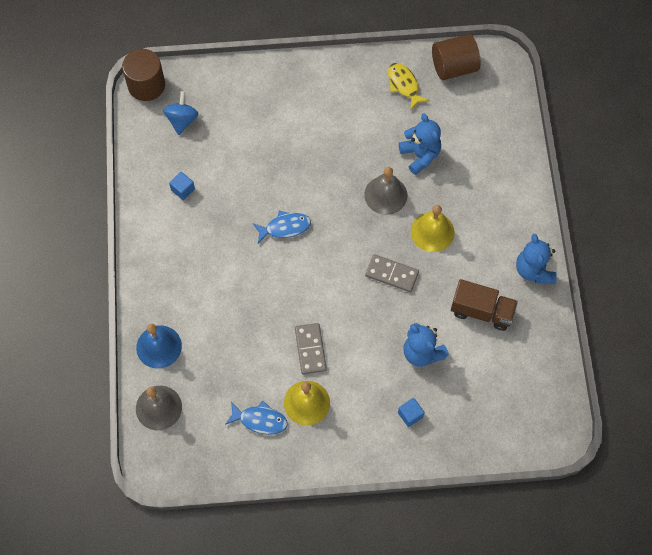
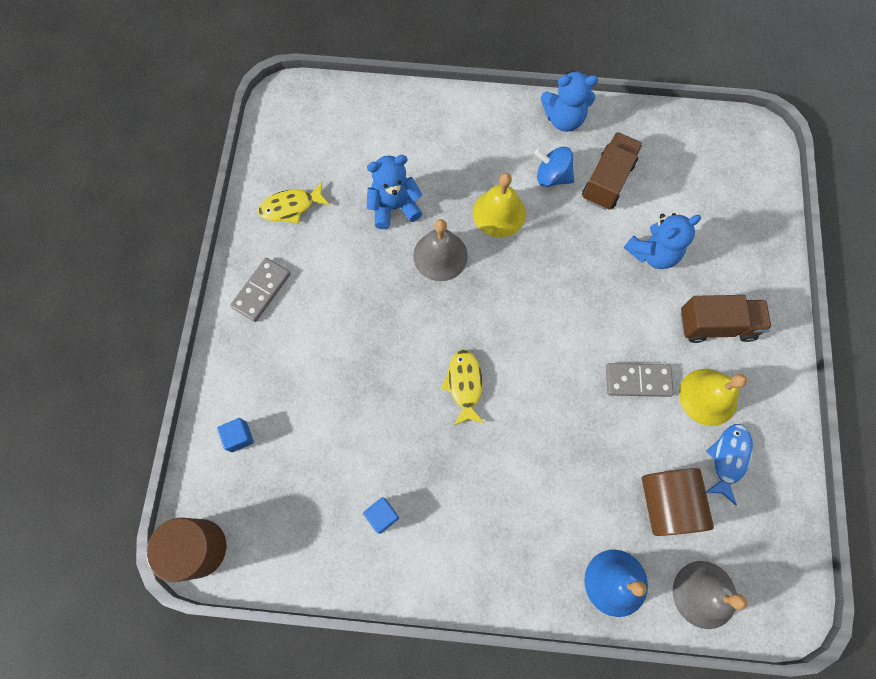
camera: 80 degrees left, 5 degrees up
blue spinning top [163,91,199,135] -> blue spinning top moved to [534,147,574,187]
blue fish [253,211,311,244] -> yellow fish [441,350,485,425]
grey domino [365,254,419,292] -> grey domino moved to [230,258,291,322]
blue cube [398,398,425,427] -> blue cube moved to [217,418,254,452]
brown cylinder [432,34,481,80] -> brown cylinder moved to [642,468,714,536]
none -> brown truck [680,295,772,343]

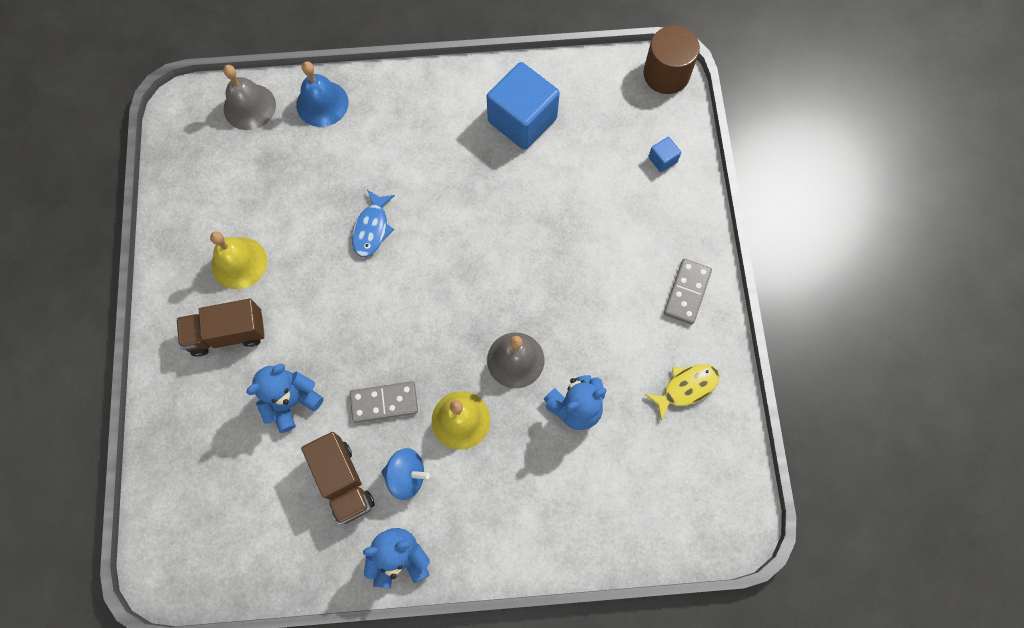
camera: 170 degrees right, 0 degrees up
blue cube [363,497,399,534] -> blue cube [487,62,560,150], size x2.38
yellow fish [441,350,485,425] -> none
brown truck [582,132,643,210] -> brown truck turned 45 degrees counterclockwise [301,432,374,525]
grey domino [606,363,674,397] -> grey domino moved to [350,381,418,423]
brown cylinder [642,468,714,536] -> none
blue fish [706,424,753,505] -> blue fish moved to [352,190,395,257]

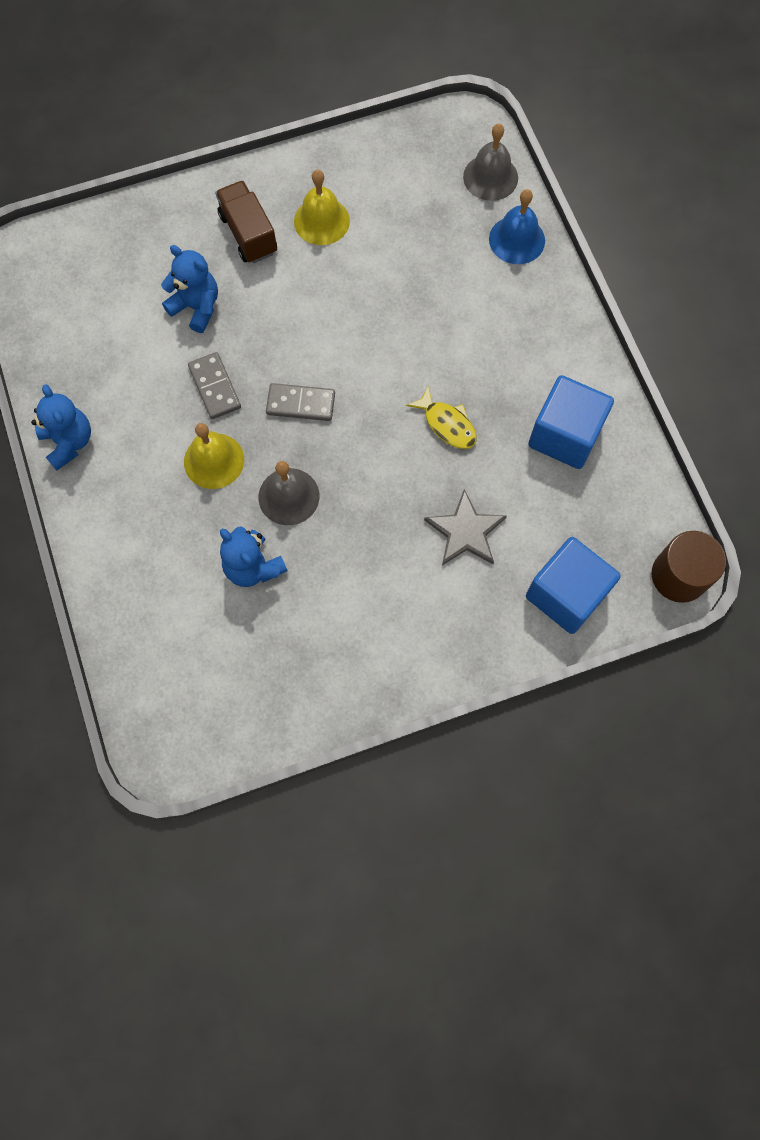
camera: 75 degrees right, 0 degrees up
brown truck [301,432,374,525] -> none
blue fish [352,190,395,257] -> none
blue spinning top [381,448,430,500] -> none
yellow fish [645,364,720,421] -> yellow fish moved to [406,386,477,449]
blue cube [648,137,681,172] -> blue cube [526,537,621,634], size x2.38
grey domino [664,259,712,324] -> grey domino moved to [266,383,335,421]
none -> grey star [424,489,507,565]

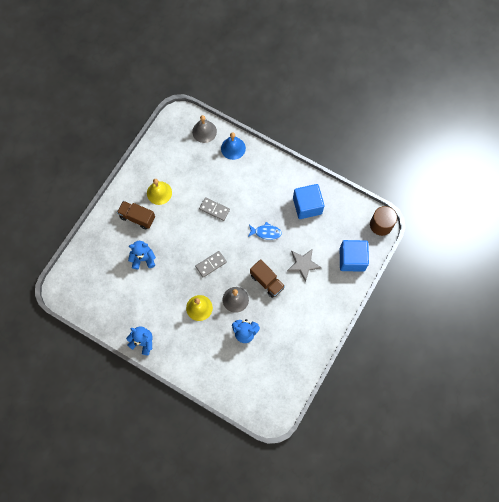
camera: 40 degrees left, 0 degrees up
grey domino [188,352,241,419] -> grey domino moved to [199,197,230,221]
yellow fish [406,386,477,449] -> blue fish [248,222,282,240]
none -> brown truck [250,259,285,298]

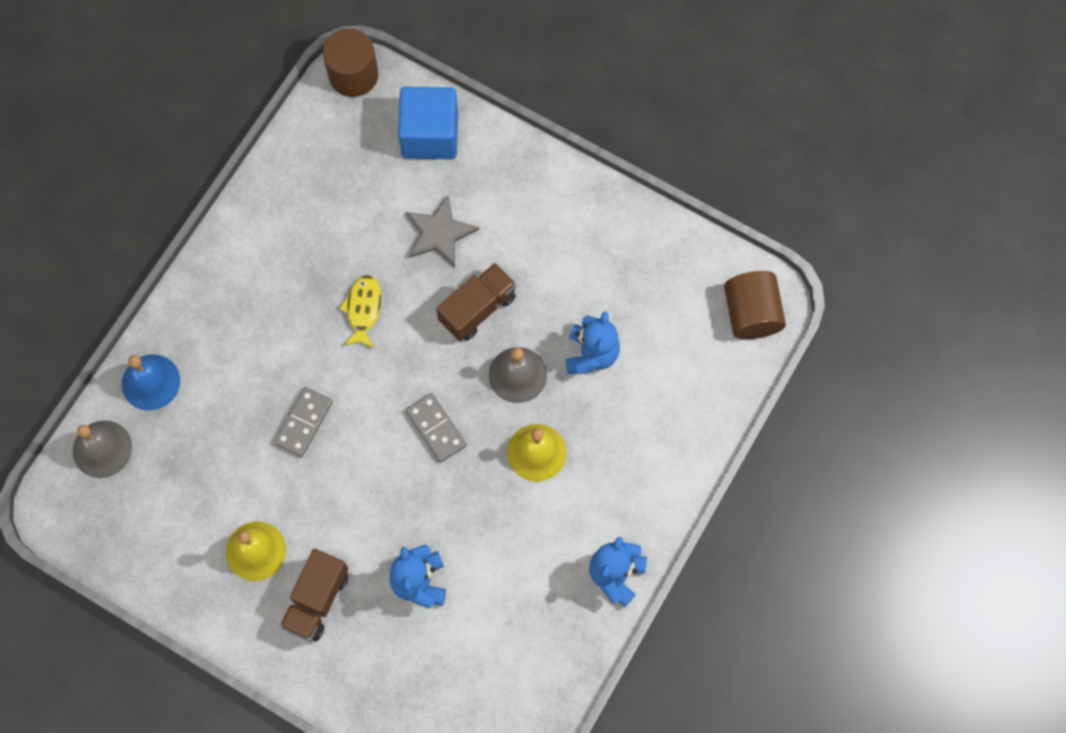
camera: 90 degrees left, 0 degrees up
blue fish [248,222,282,240] -> yellow fish [339,275,382,348]
blue cube [293,184,324,219] -> none
none -> brown cylinder [724,271,786,339]

